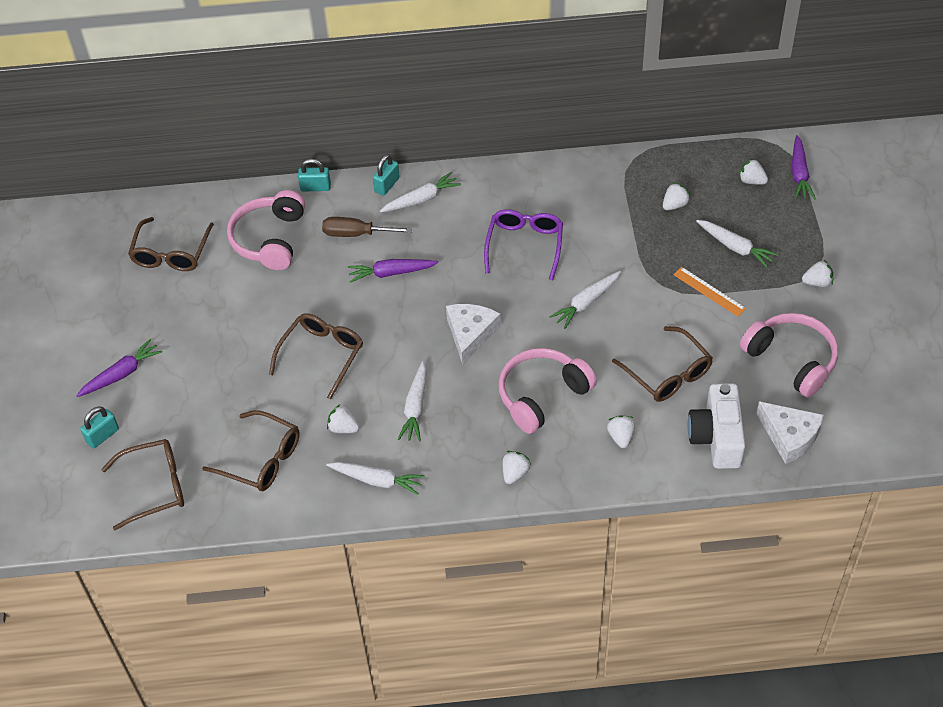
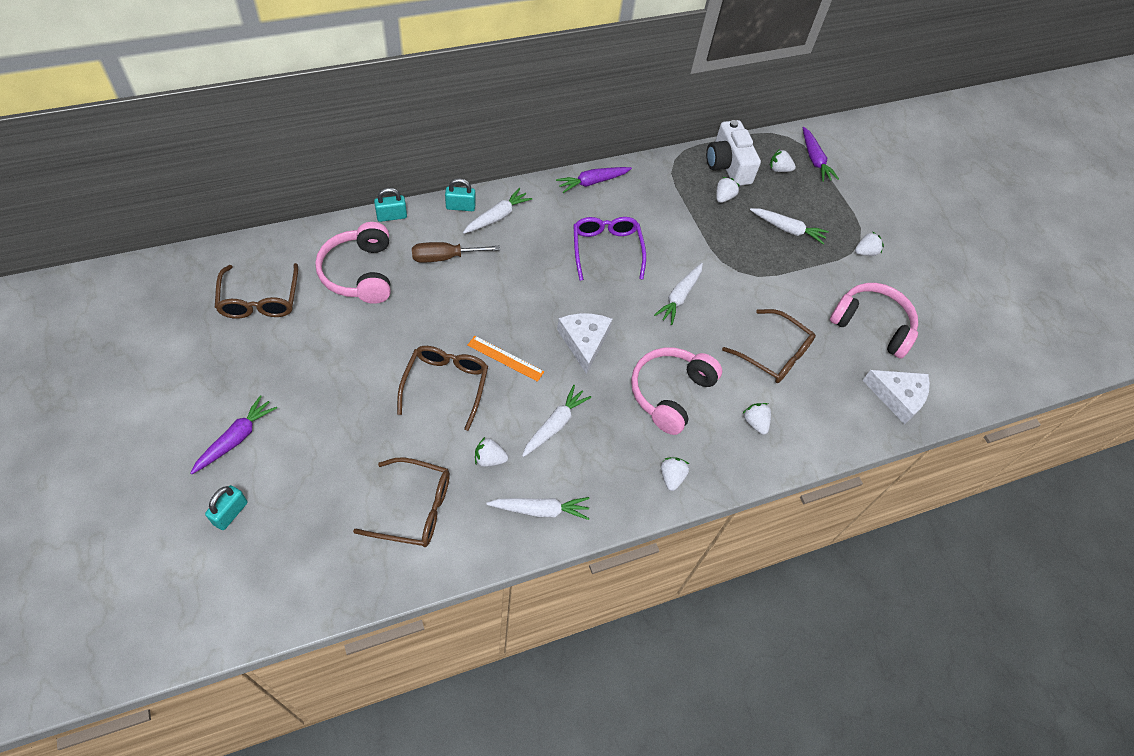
camera: 25 degrees left, 5 degrees up
brown glasses [101,439,184,530] -> none
purple carrot [348,259,439,283] -> purple carrot moved to [556,167,632,193]
turquoise padlock [373,154,400,196] -> turquoise padlock turned 75 degrees clockwise [445,178,476,211]
white carrot [398,361,426,442] -> white carrot turned 135 degrees counterclockwise [522,385,591,457]
orange ruler [673,267,746,317] -> orange ruler moved to [467,336,544,382]
white camera [687,383,746,469] -> white camera moved to [706,120,761,186]

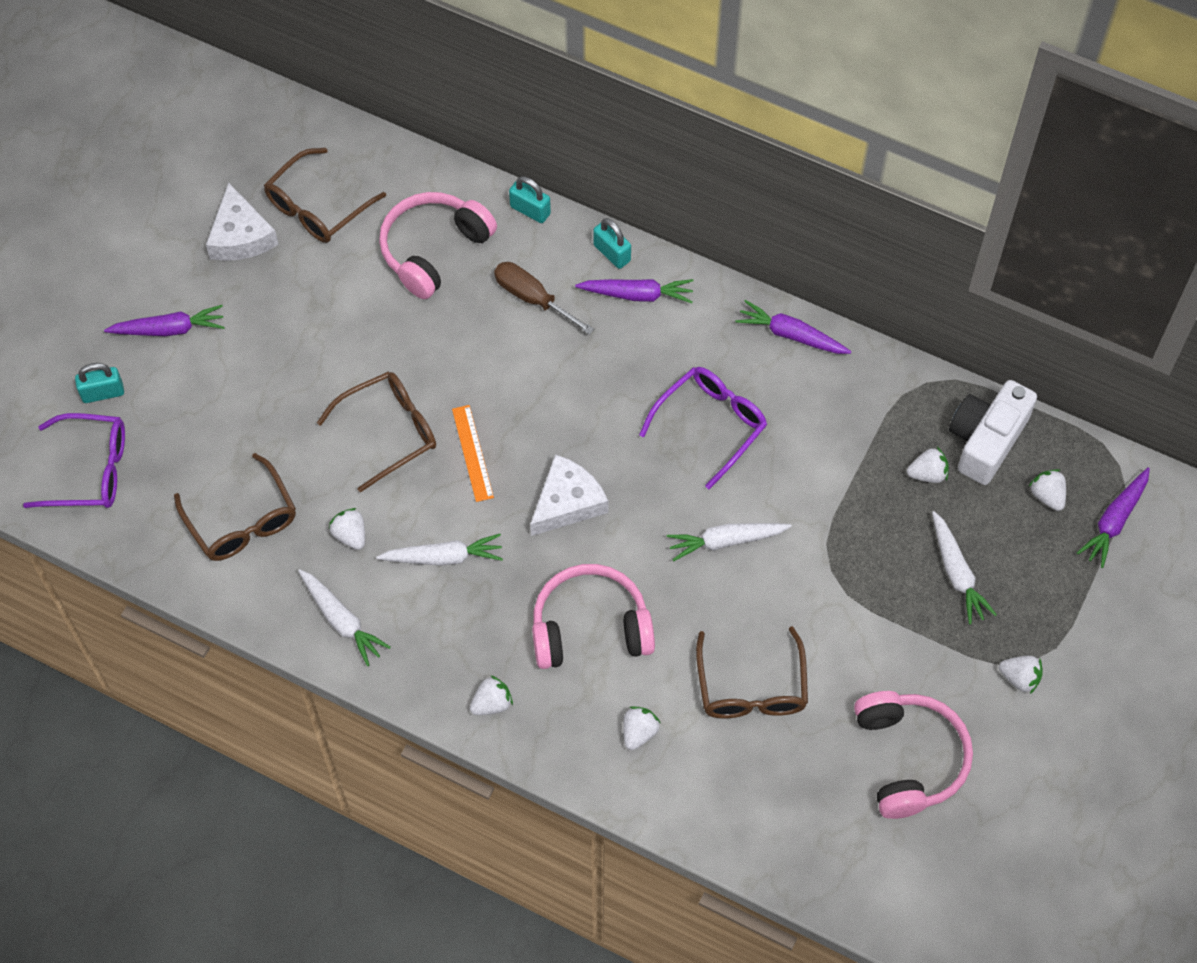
camera: 55 degrees right, 5 degrees up
white carrot [463,188,532,234] -> purple carrot [575,279,693,303]
white cheese [862,370,930,424] -> white cheese moved to [206,183,279,261]
none -> purple glasses [23,413,125,508]

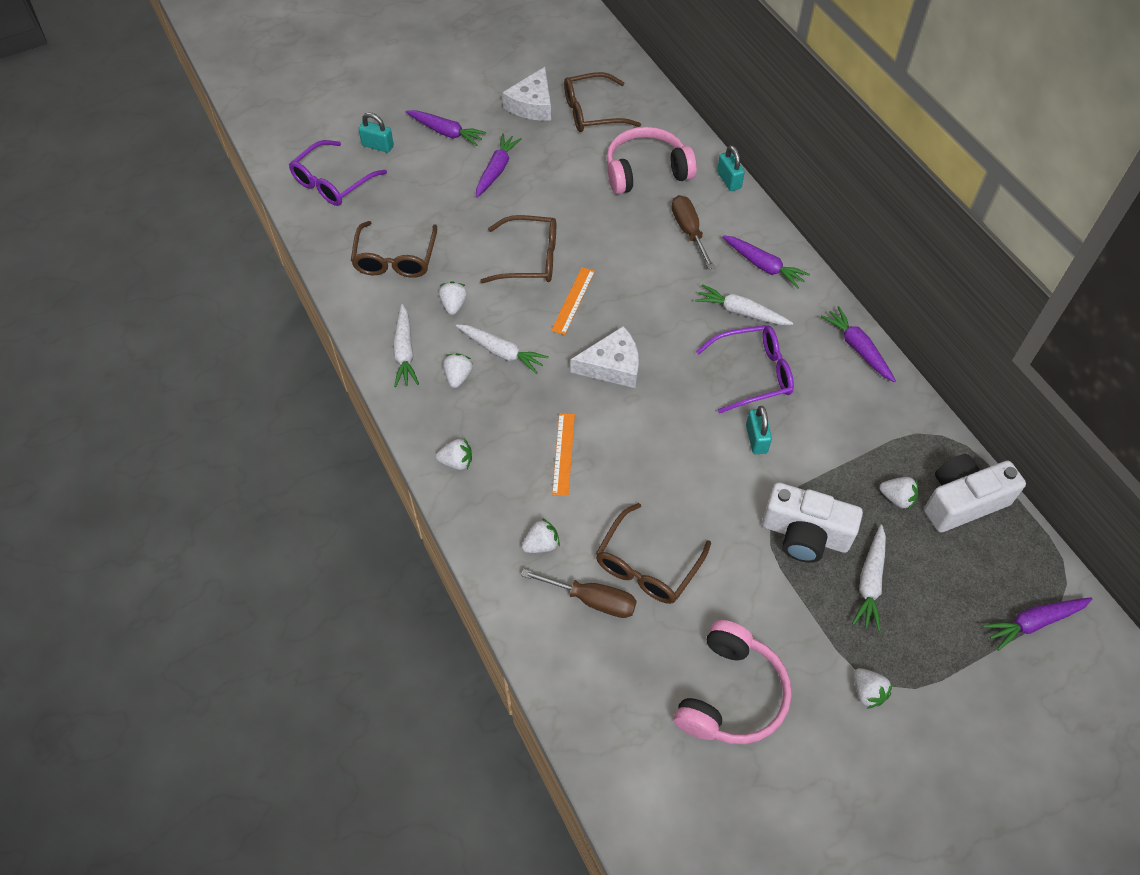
camera: 35 degrees right, 5 degrees down
purple glasses [23,413,125,508] -> purple glasses turned 90 degrees clockwise [289,140,387,206]
pink headphones [532,564,655,669] -> orange ruler [552,413,575,496]
turquoise padlock [593,218,631,269] -> turquoise padlock moved to [746,406,772,454]
white carrot [667,523,792,561] -> white carrot moved to [695,284,793,325]
white strawberry [1029,469,1066,511] -> white strawberry moved to [443,353,473,388]
none -> purple carrot [476,133,522,198]
none -> brown screwdriver [521,569,637,618]
none -> white camera [762,482,863,563]

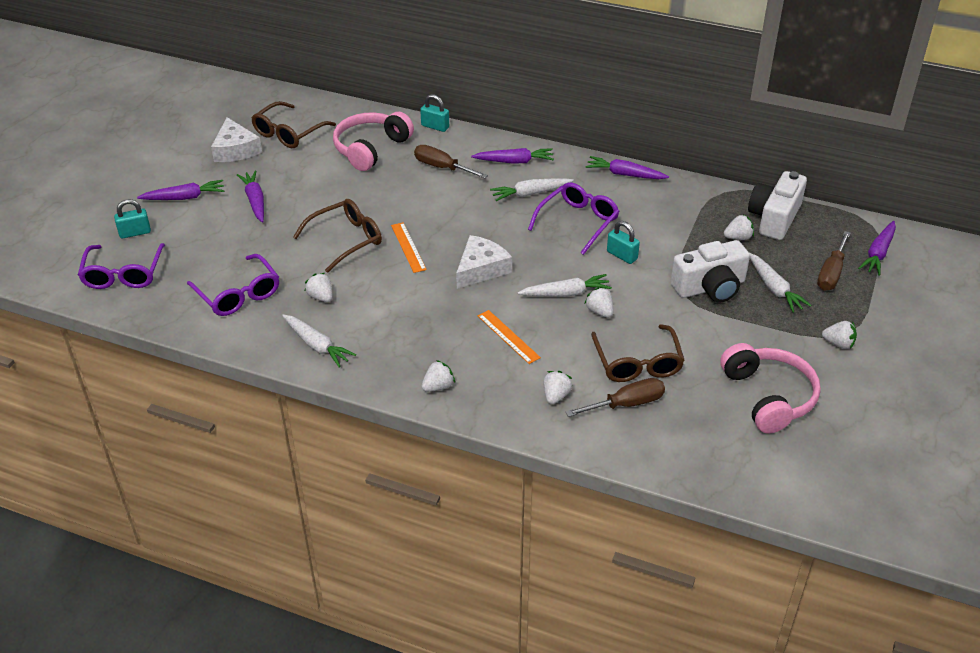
camera: 40 degrees left, 15 degrees down
brown glasses [351,221,437,278] -> purple glasses [187,254,279,316]
white strawberry [443,353,473,388] -> white strawberry moved to [584,287,613,318]
white carrot [456,324,549,374] -> white carrot moved to [518,274,612,297]
none -> brown screwdriver [817,231,850,291]

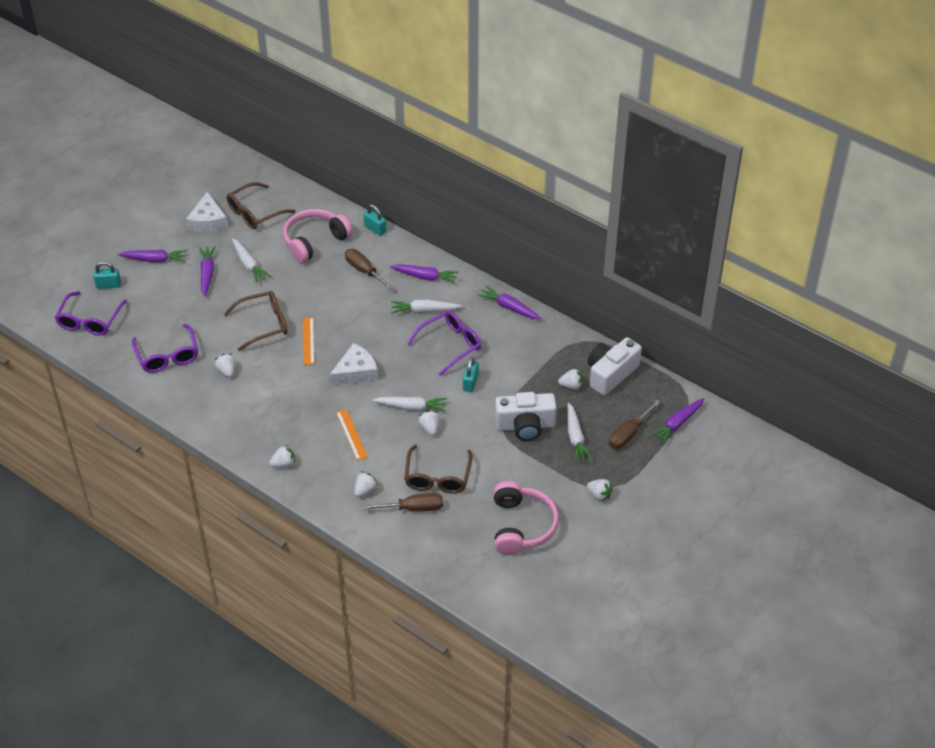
camera: 15 degrees right, 5 degrees up
white carrot [282,314,356,368] -> white carrot moved to [232,238,271,283]
turquoise padlock [607,221,640,264] -> turquoise padlock turned 45 degrees clockwise [463,357,479,392]

